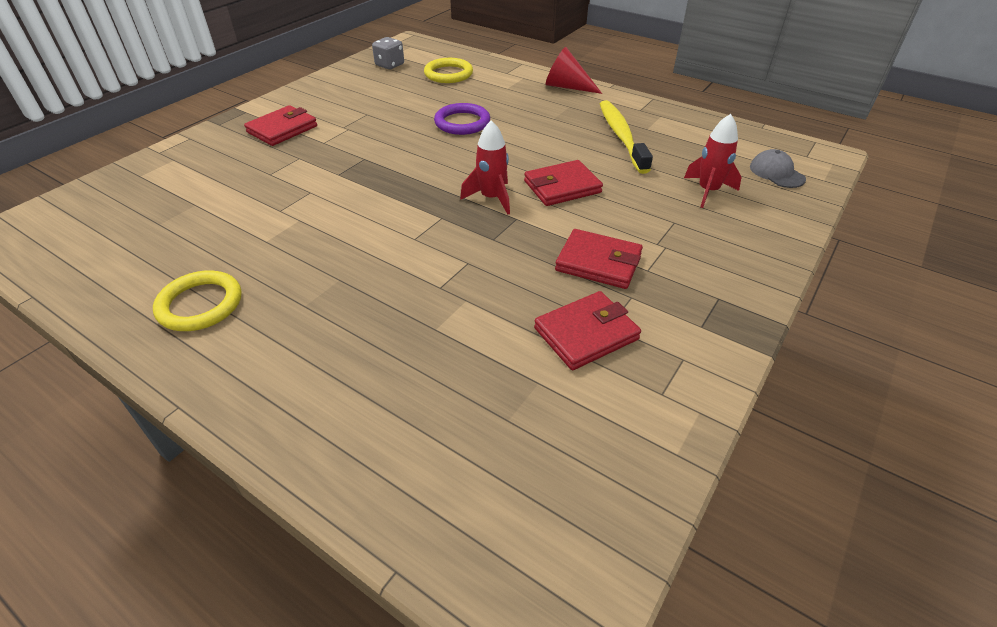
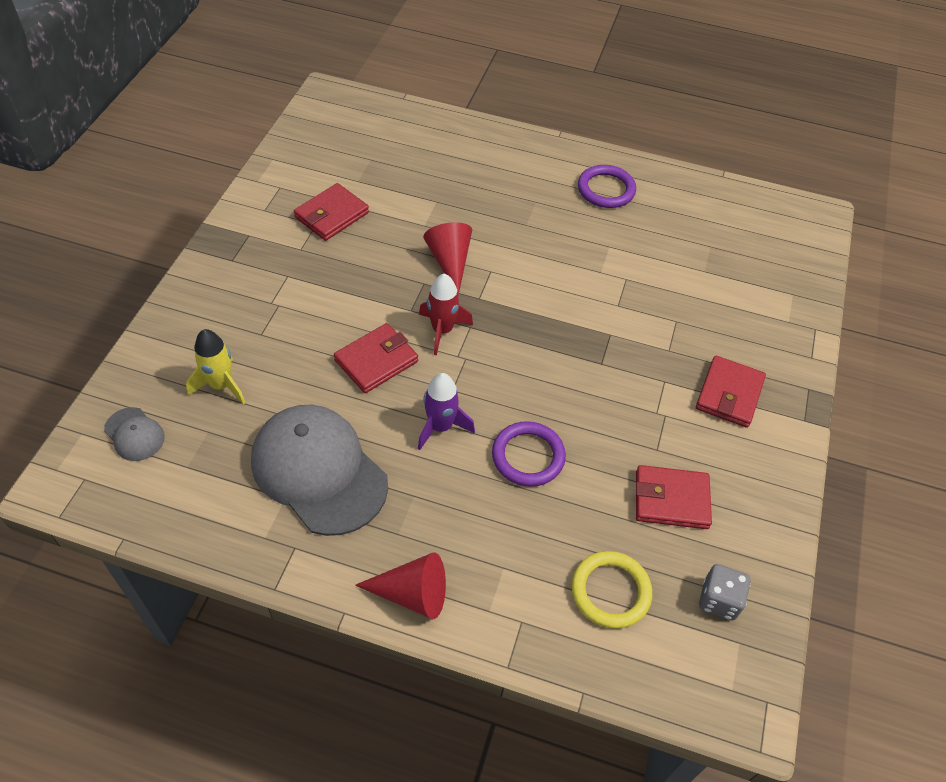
camera: 160 degrees right, 10 degrees up
yellow ring [153,270,242,331] -> purple ring [578,165,636,208]
red wallet [555,229,643,289] -> red wallet moved to [636,465,712,529]
yellow toothbrush [600,100,653,174] -> grey cap [251,405,388,536]
red rocket [684,114,742,208] -> yellow rocket [186,329,245,405]
none -> purple rocket [418,373,475,450]
none -> red cone [423,222,472,295]

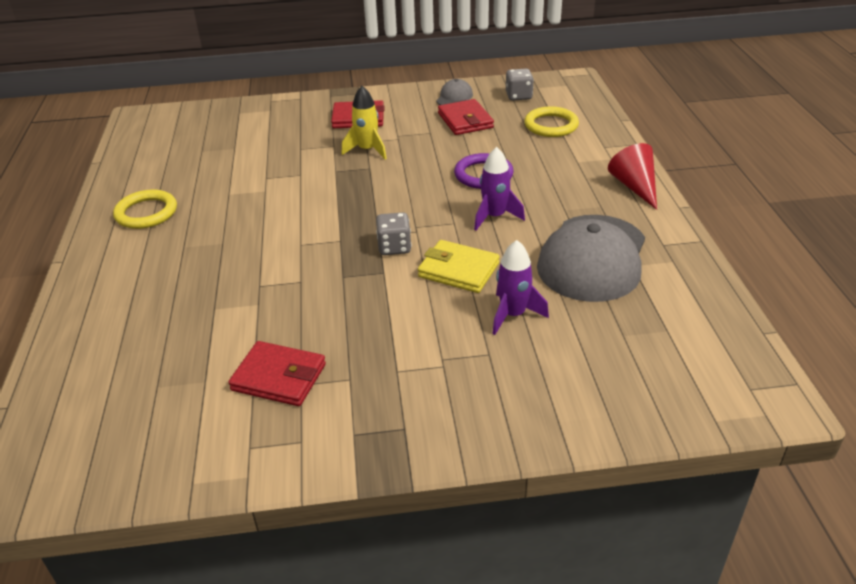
camera: 110 degrees left, 15 degrees down
grey cap [104,407,165,461] -> grey cap moved to [436,79,473,105]
yellow rocket [186,329,245,405] -> yellow rocket moved to [342,86,387,159]
red wallet [334,323,418,393] -> yellow wallet [418,240,500,293]
red rocket [419,274,473,355] -> grey dice [376,212,411,255]
red cone [423,222,472,295] -> none
purple ring [578,165,636,208] -> yellow ring [113,190,177,229]
none -> purple rocket [492,240,549,335]

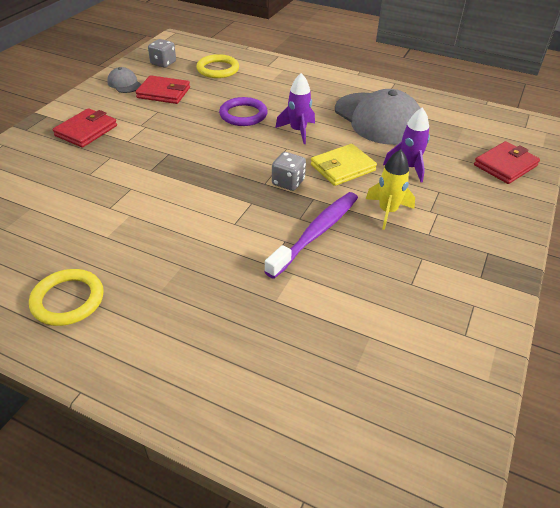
camera: 60 degrees left, 5 degrees up
red wallet [228,341,326,406] -> red wallet moved to [474,141,540,184]
yellow rocket [342,86,387,159] -> yellow rocket moved to [366,149,415,230]
red cone [608,143,657,210] -> none
none -> purple toothbrush [264,192,358,279]

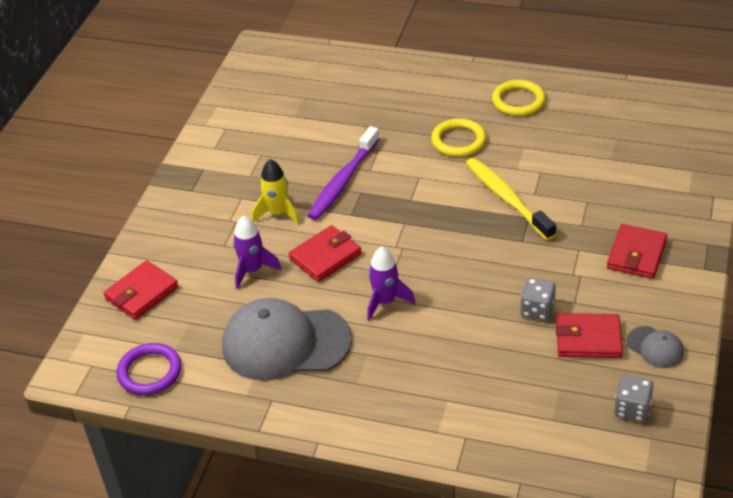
camera: 175 degrees right, 0 degrees up
yellow ring [196,54,239,78] -> yellow ring moved to [431,118,486,157]
purple ring [219,97,268,126] -> purple ring moved to [117,343,181,395]
grey dice [272,152,306,191] -> grey dice moved to [520,278,556,320]
yellow wallet [311,144,377,186] -> red wallet [289,225,362,282]
grey cap [335,89,421,145] -> grey cap turned 45 degrees counterclockwise [222,298,352,381]
none -> yellow toothbrush [466,158,556,240]

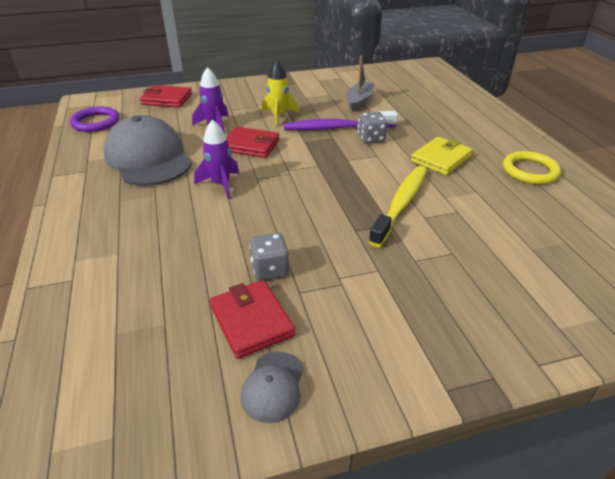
camera: 55 degrees right, 5 degrees down
yellow ring [431,118,486,157] -> yellow wallet [411,137,473,175]
red wallet [607,224,667,279] -> none
grey dice [614,375,654,422] -> grey dice moved to [357,112,387,144]
none -> grey boat [347,56,375,112]

